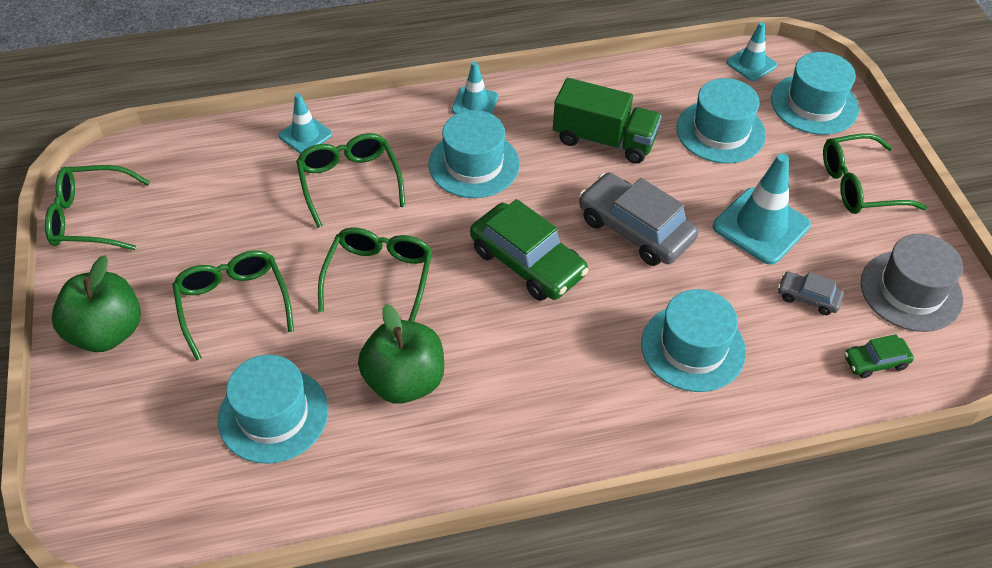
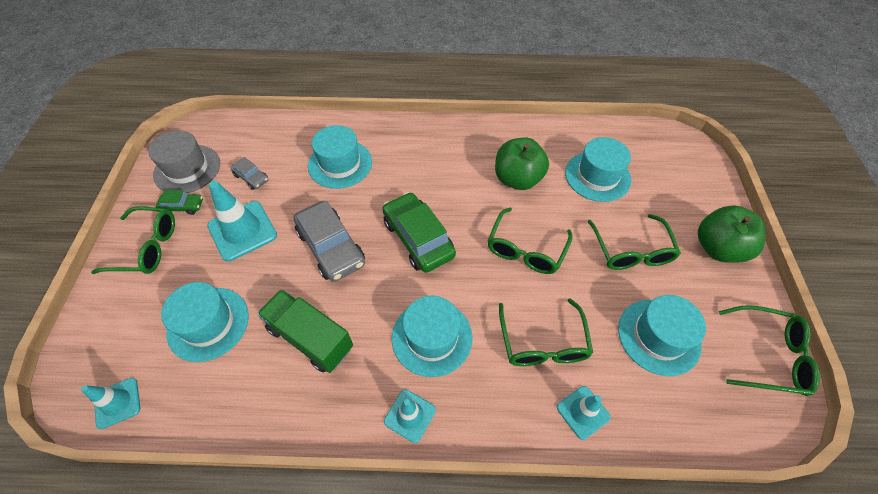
camera: 165 degrees left, 5 degrees up
turquoise hat [771,52,859,135] -> turquoise hat moved to [618,295,706,376]
green car [844,334,914,378] -> green car moved to [156,190,203,215]

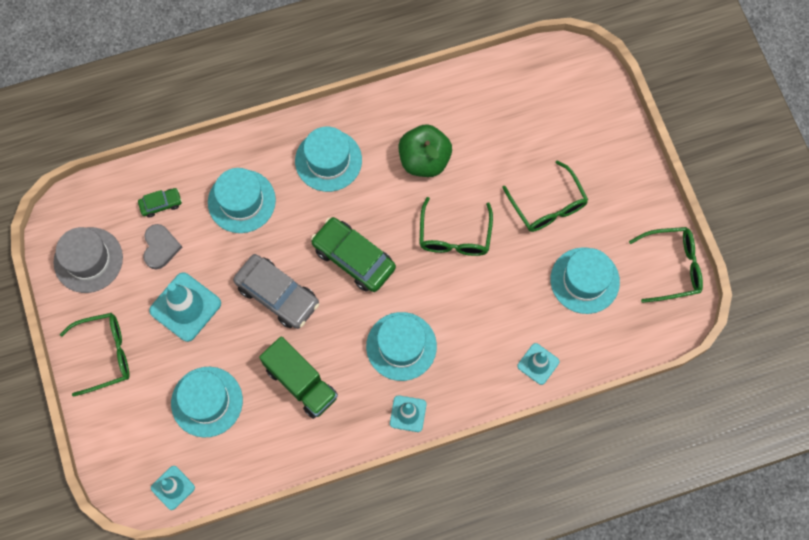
camera: 20 degrees left, 15 degrees up
green car [156,190,203,215] -> green car moved to [138,188,182,217]
grey car [230,157,269,190] -> grey heart [143,224,182,270]
green truck [257,289,353,373] -> green truck turned 150 degrees counterclockwise [259,336,338,419]
green glasses [499,298,593,366] -> none
turquoise hat [565,137,631,202] -> turquoise hat moved to [295,127,362,192]
green apple [698,206,765,263] -> none

